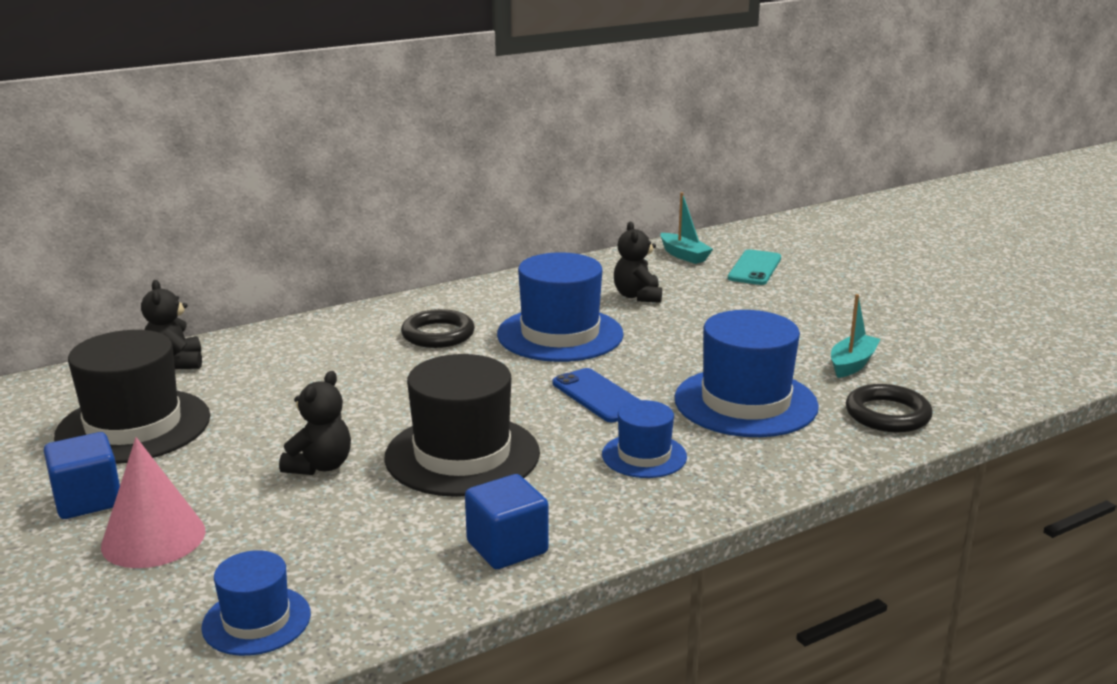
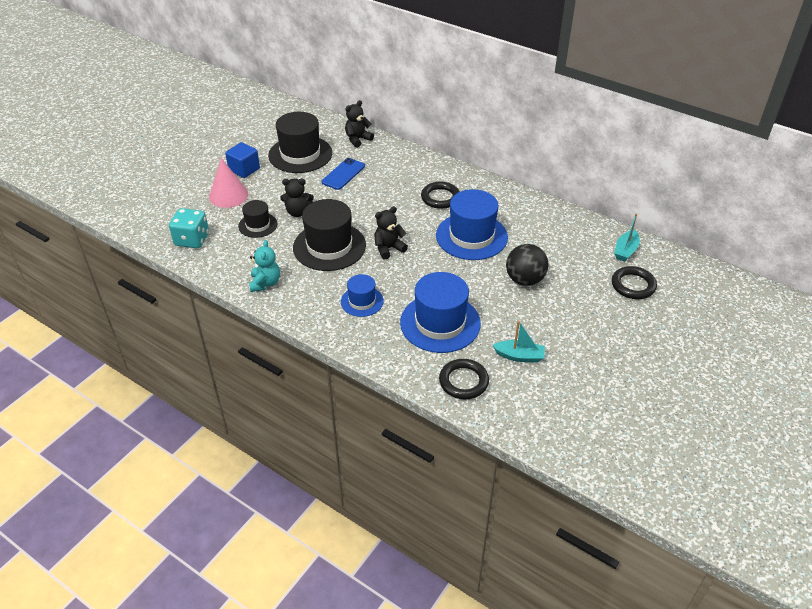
camera: 65 degrees right, 20 degrees up
blue hat [201,550,311,656] -> turquoise dice [169,208,209,248]
blue cube [465,474,549,569] -> turquoise teddy bear [249,240,280,292]
blue phone [553,368,640,422] -> blue phone moved to [322,158,365,190]
black teddy bear [614,222,662,303] -> black teddy bear moved to [374,206,408,260]
turquoise phone [728,249,781,285] -> black ring [612,266,657,299]
none -> black hat [238,200,277,238]
none -> black ball [506,244,549,286]

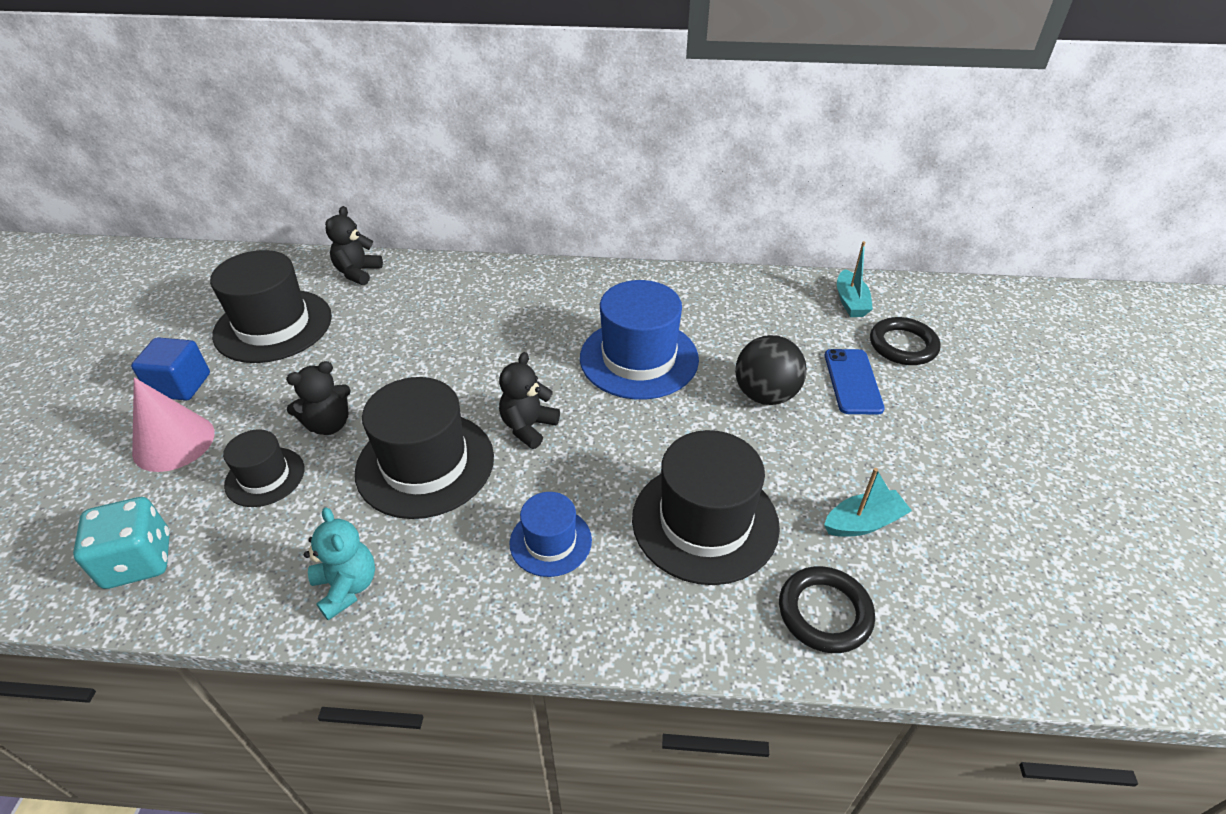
camera: 30 degrees left, 0 degrees up
blue phone [322,158,365,190] -> blue phone moved to [825,349,885,415]
blue hat [400,272,481,353] -> black hat [632,430,780,585]
black ring [421,182,460,209] -> none

